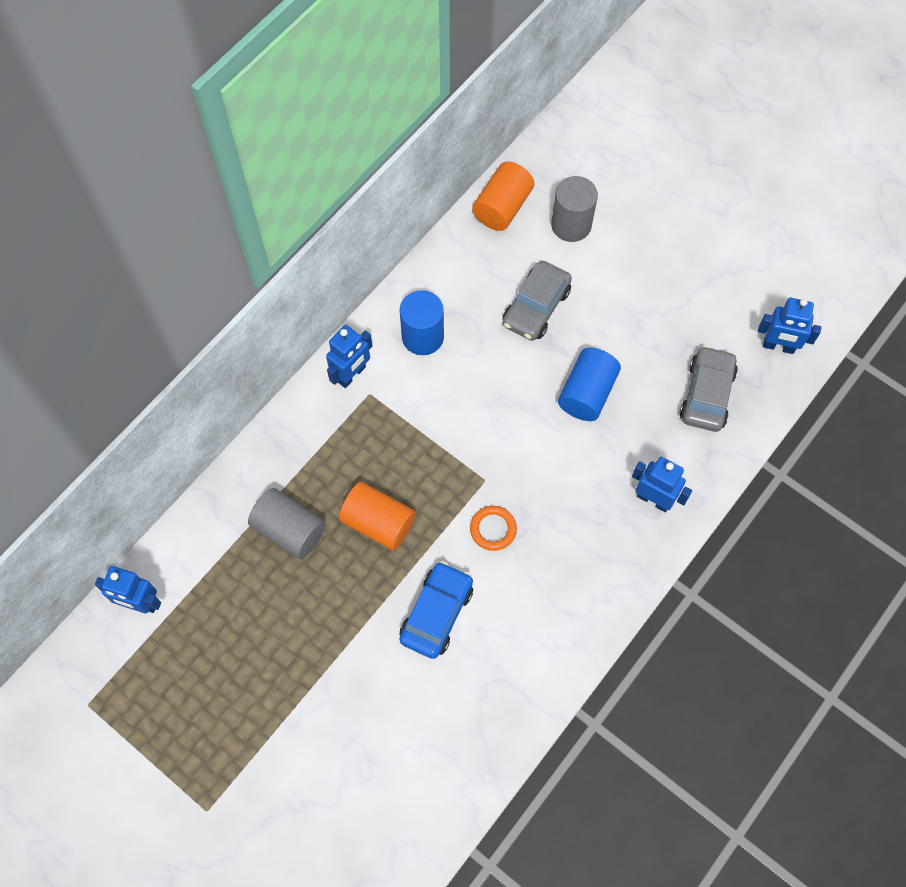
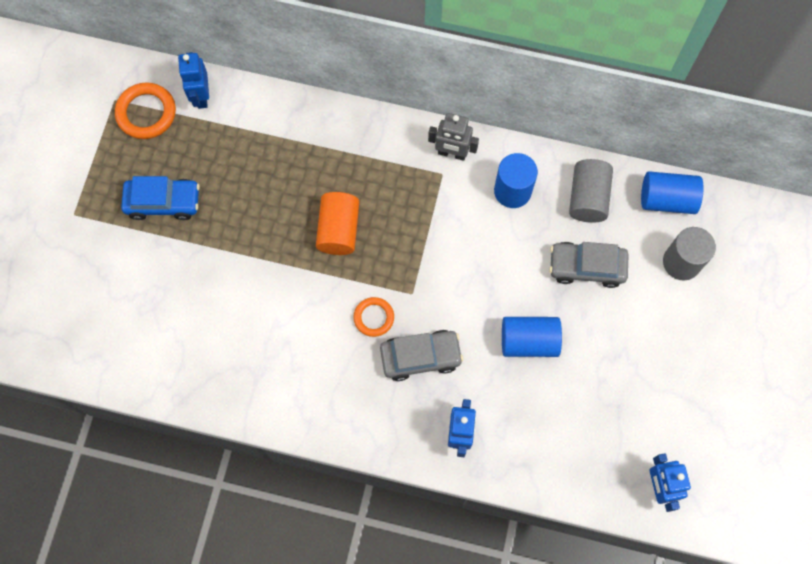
camera: 65 degrees right, 5 degrees up
grey cylinder [248,488,326,559] -> grey cylinder moved to [569,159,613,223]
blue robot [326,325,373,388] -> grey robot [428,113,479,161]
blue car [399,561,473,659] -> blue car moved to [121,176,200,220]
orange cylinder [472,161,534,231] -> blue cylinder [641,171,704,214]
grey car [680,346,738,432] -> grey car moved to [380,330,463,381]
none -> orange ring [115,82,176,139]

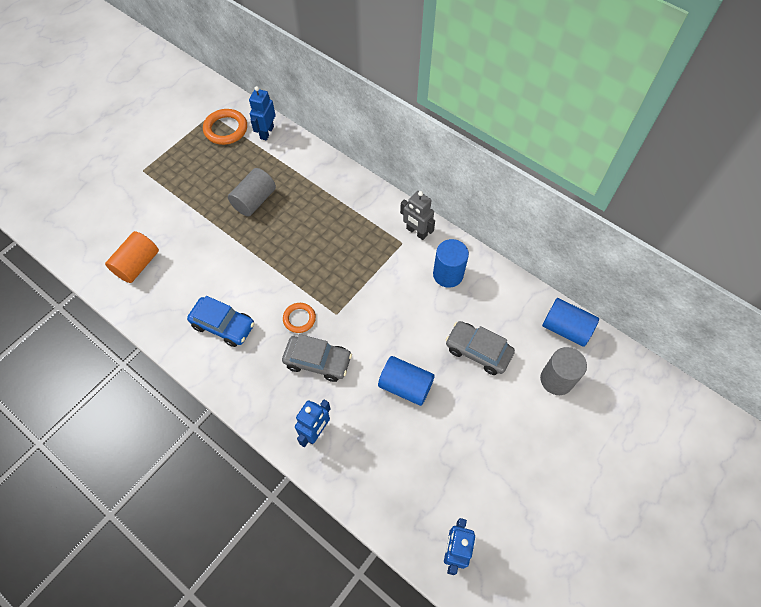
camera: 25 degrees right, 10 degrees down
blue car [121,176,200,220] -> blue car moved to [187,296,255,347]
orange cylinder [316,192,359,255] -> orange cylinder moved to [105,231,159,283]
grey cylinder [569,159,613,223] -> grey cylinder moved to [228,168,276,216]

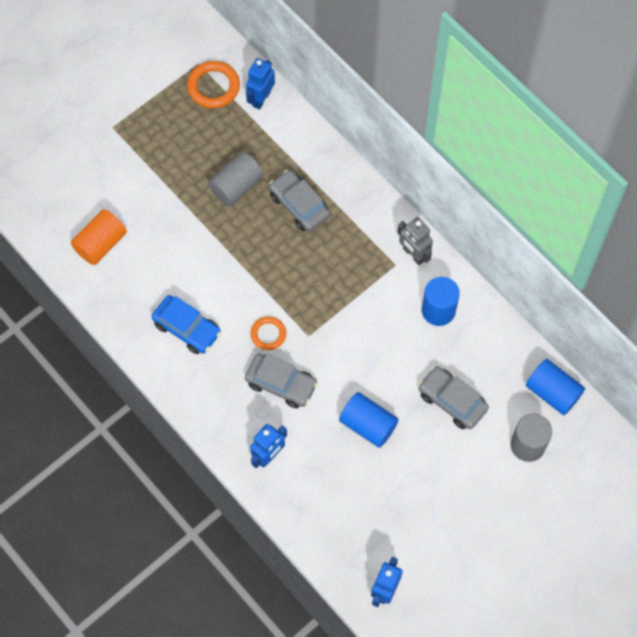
camera: 10 degrees right, 5 degrees up
none -> grey car [269,170,330,232]

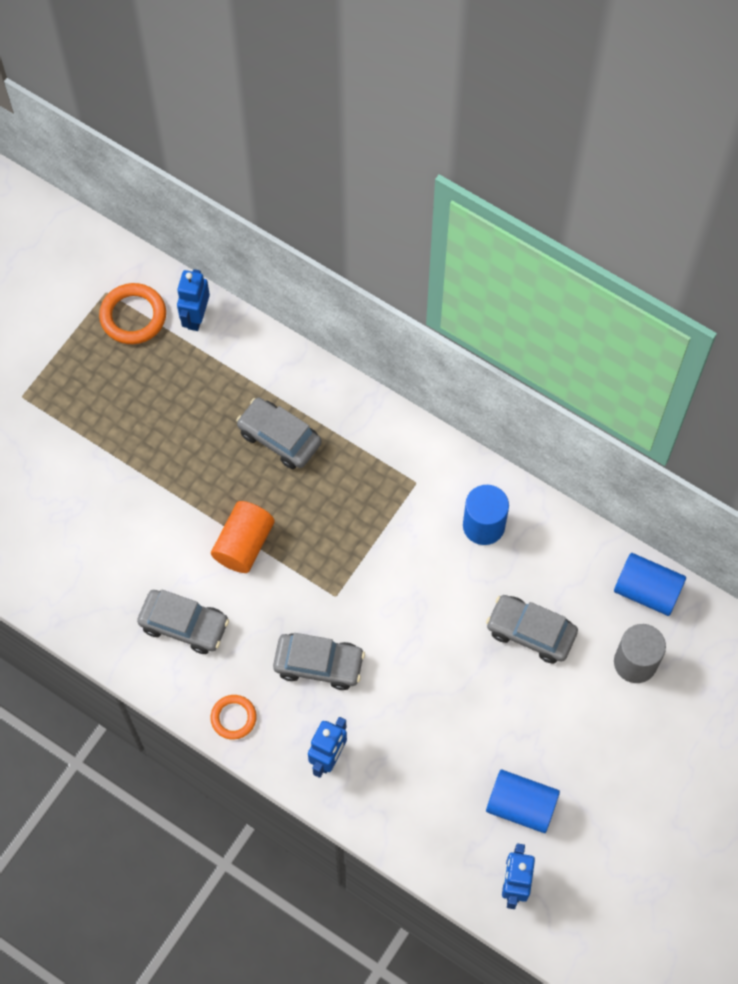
camera: 15 degrees left, 0 degrees up
orange cylinder [71,209,127,265] -> orange cylinder moved to [211,501,275,573]
blue car [151,295,221,354] -> grey car [137,590,229,654]
grey cylinder [208,152,263,206] -> none
orange ring [251,316,286,350] -> orange ring moved to [210,695,257,740]
blue cylinder [339,392,399,448] -> blue cylinder moved to [486,770,560,833]
grey robot [398,217,433,265] -> none

